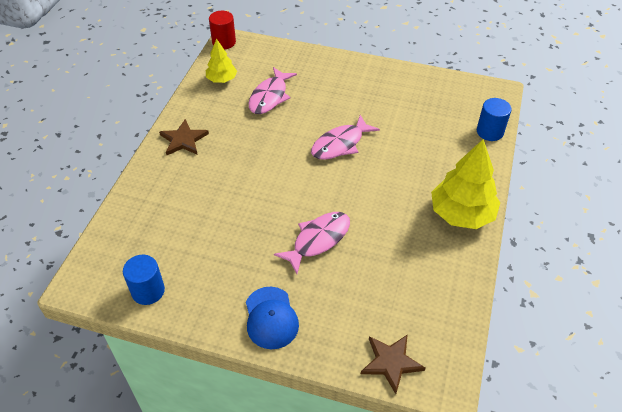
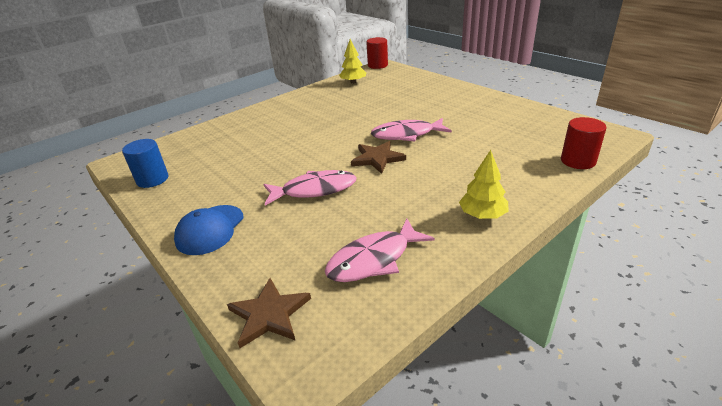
camera: 35 degrees right, 15 degrees down
brown star [159,119,209,155] -> brown star moved to [351,141,406,174]
pink fish [249,67,297,114] -> pink fish moved to [325,219,435,282]
yellow tree [431,139,500,229] -> yellow tree [459,150,509,219], size x0.57
blue cylinder [477,98,512,141] -> red cylinder [561,117,607,169]

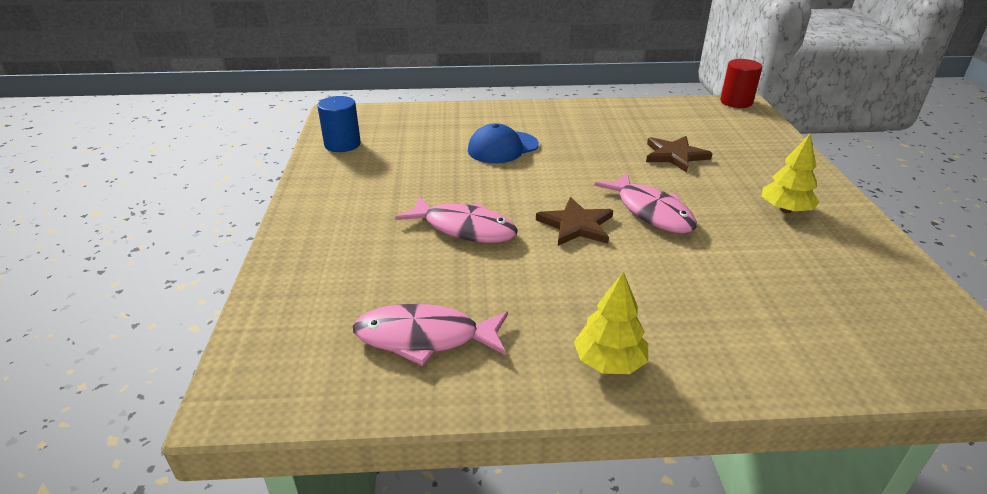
camera: 35 degrees right, 0 degrees up
blue cap [174,205,244,255] -> blue cap moved to [468,123,539,163]
brown star [227,278,311,348] -> brown star moved to [646,136,713,172]
yellow tree [339,39,366,84] -> yellow tree moved to [762,134,820,213]
pink fish [371,118,452,141] -> pink fish turned 150 degrees counterclockwise [594,173,697,234]
red cylinder [561,117,607,169] -> none

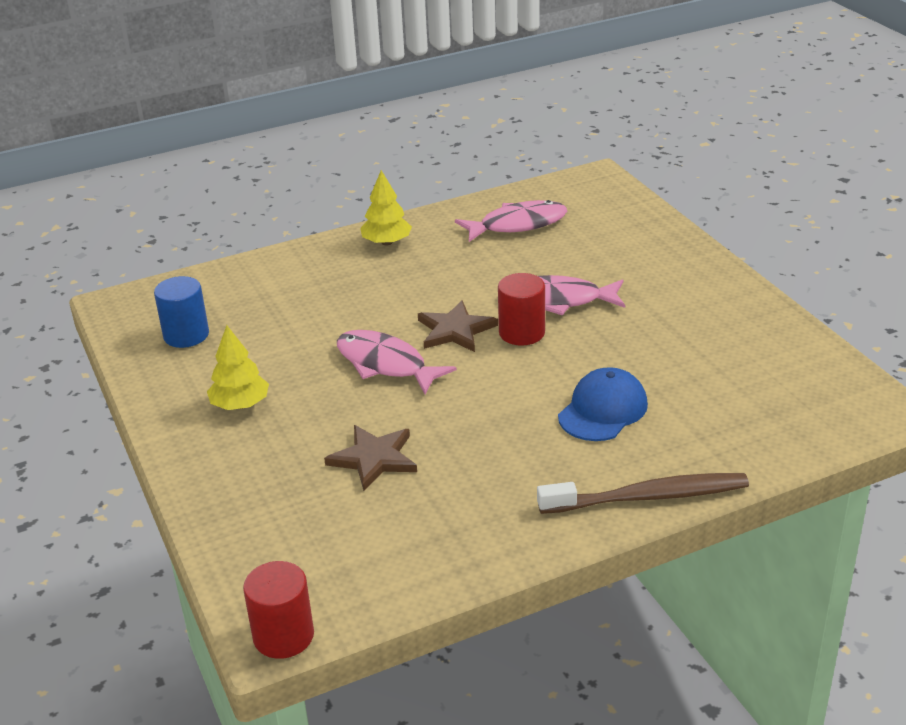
camera: 160 degrees right, 0 degrees up
blue cylinder [317,96,361,152] -> blue cylinder moved to [154,276,209,348]
none -> red cylinder [498,273,545,346]
none -> brown toothbrush [537,473,749,514]

